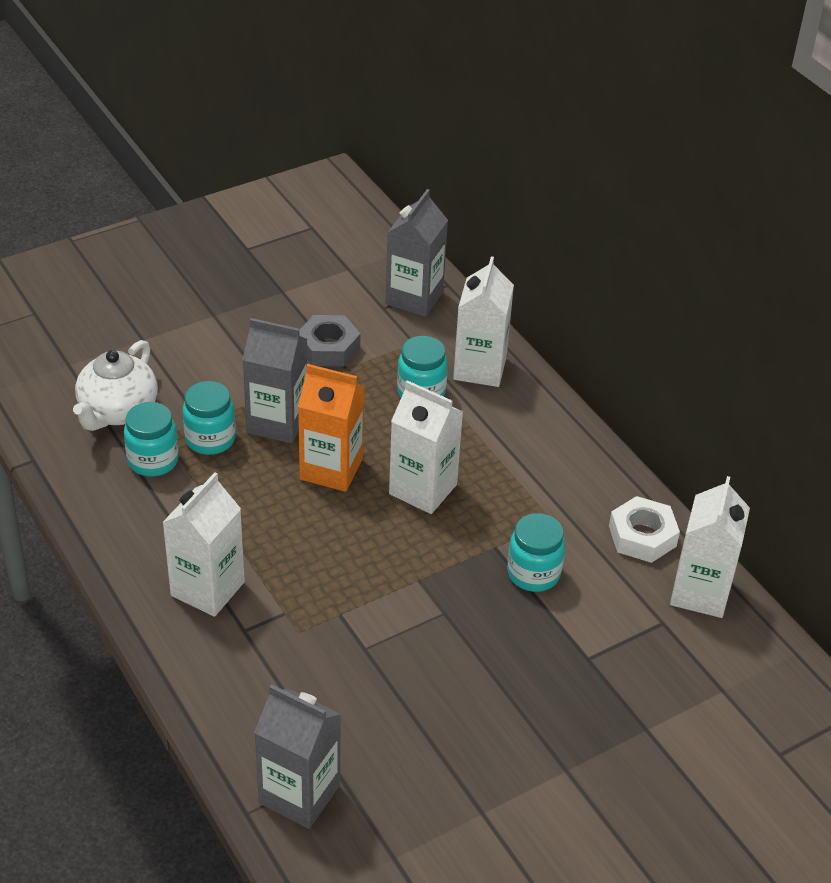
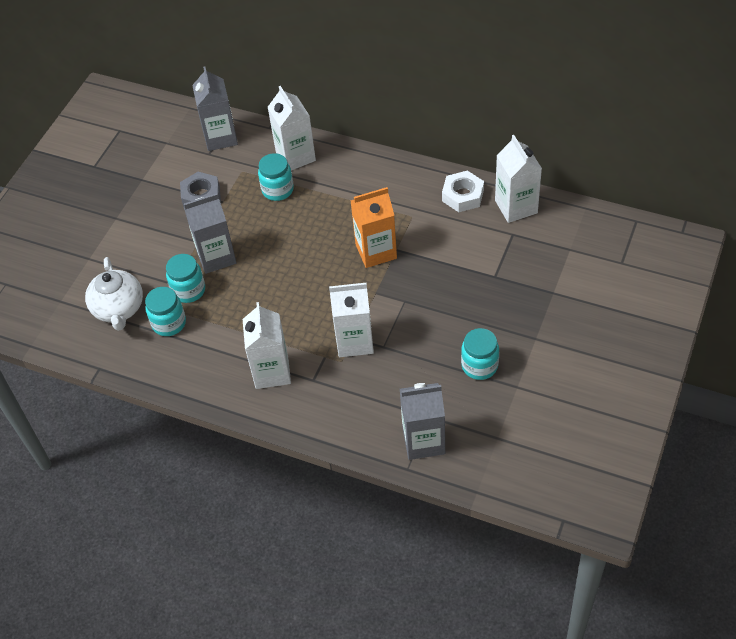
camera: 30 degrees left, 10 degrees up
orange carton [298,364,365,492] -> orange carton moved to [350,187,397,268]
white carton [389,380,463,514] -> white carton moved to [329,283,374,357]
turquoise jar [507,513,565,592] -> turquoise jar moved to [461,328,499,380]

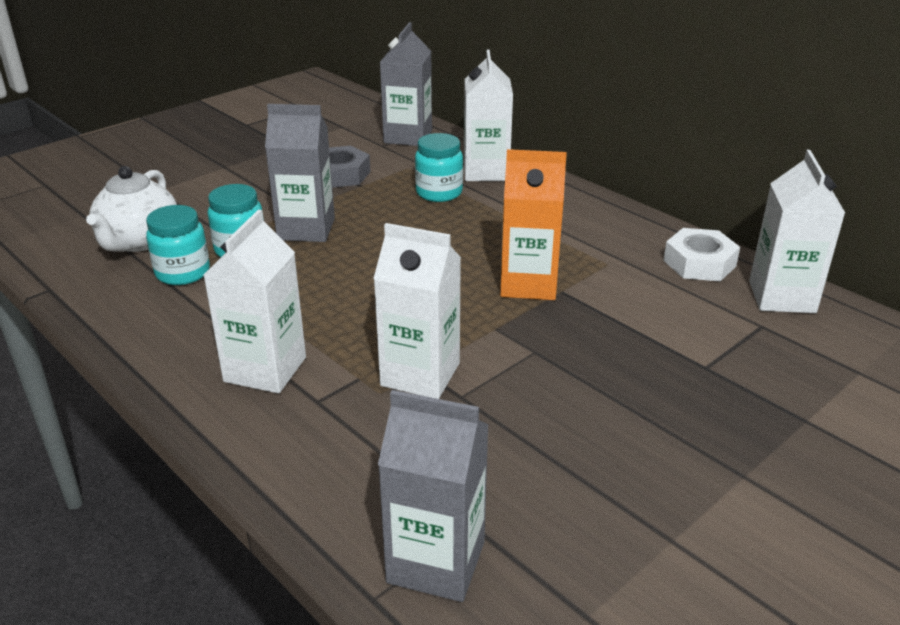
camera: 20 degrees right, 20 degrees down
turquoise jar [461,328,499,380] -> none

